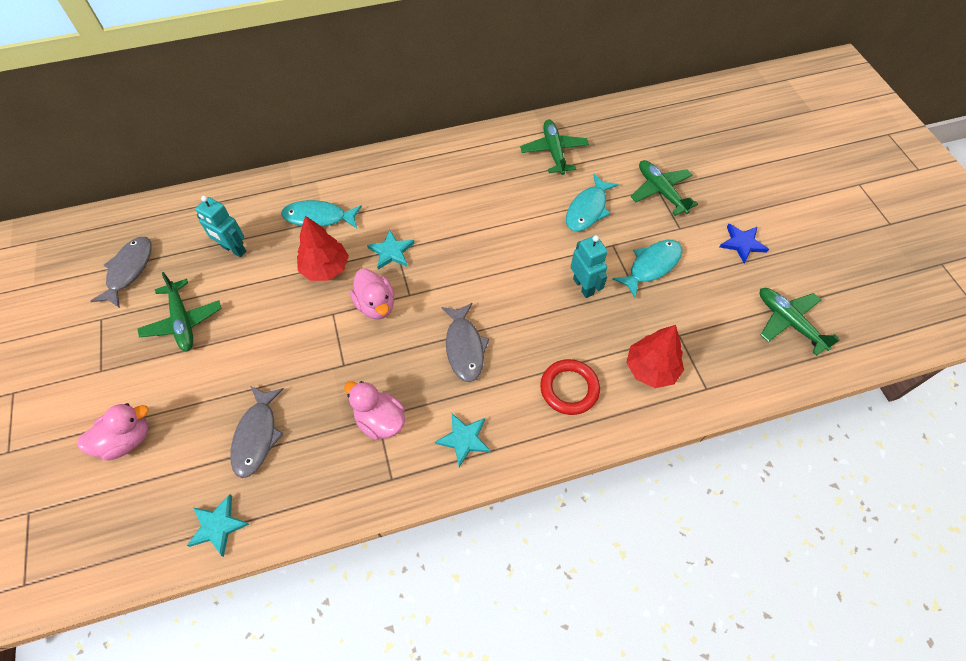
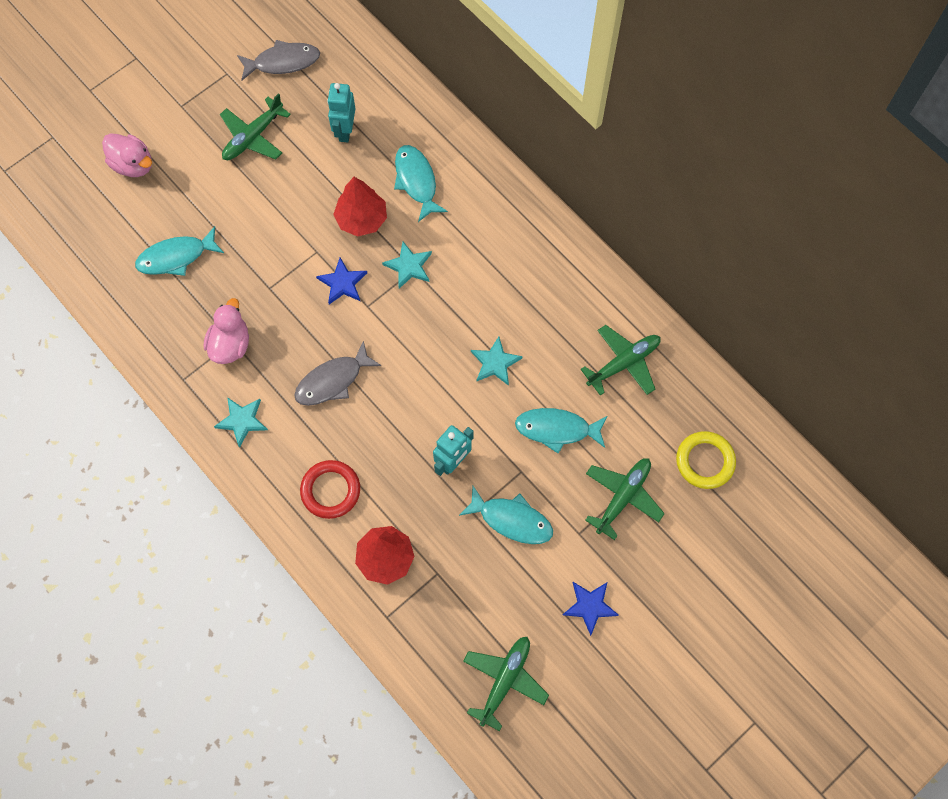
camera: 65 degrees right, 10 degrees up
turquoise star [187,494,250,557] -> turquoise star moved to [471,337,523,386]
grey fish [230,386,284,478] -> turquoise fish [135,226,224,276]
pink duck [350,269,394,319] -> blue star [316,258,367,304]
none -> yellow ring [676,431,736,489]

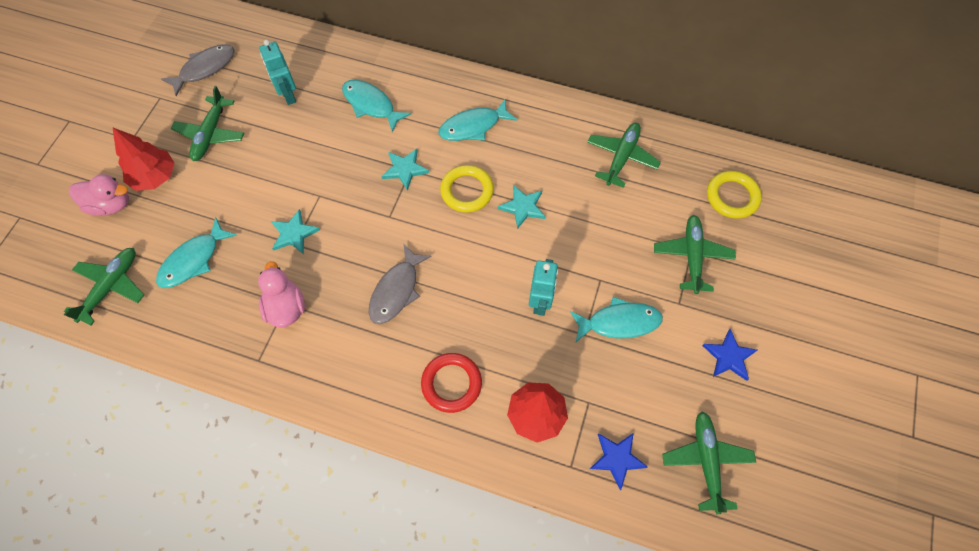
camera: 30 degrees left, 5 degrees down
turquoise star [214,397,268,448] -> turquoise star moved to [271,209,320,255]
blue star [316,258,367,304] -> blue star moved to [590,433,648,490]
red tree [333,177,387,237] -> red tree moved to [112,127,175,191]
turquoise fish [515,408,607,454] -> turquoise fish moved to [438,99,517,141]
none -> green plane [63,248,144,326]
none -> yellow ring [440,165,494,213]

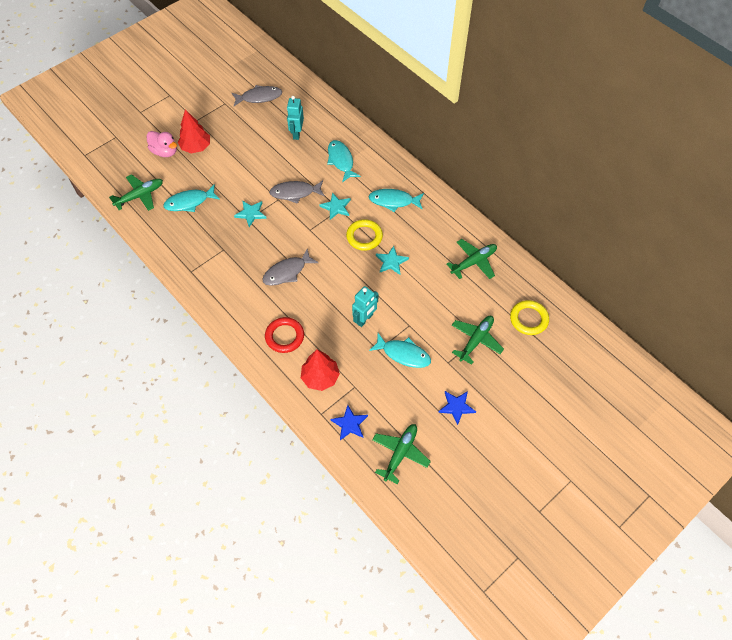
camera: 30 degrees right, 5 degrees down
green plane [171,86,244,161] -> none
pink duck [258,261,305,328] -> none
none -> grey fish [269,180,325,204]

